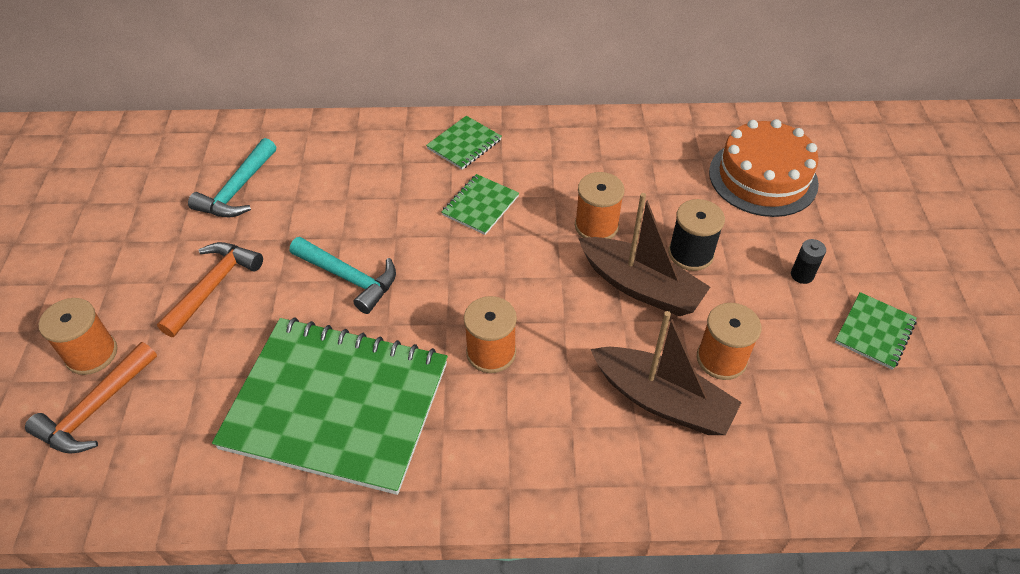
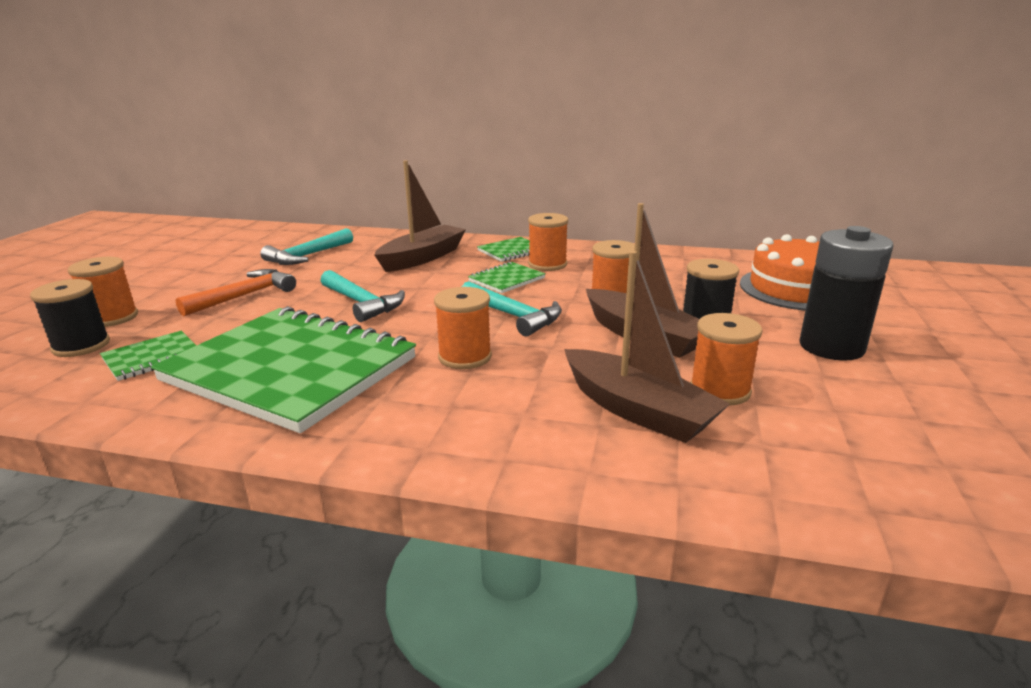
camera: 15 degrees right, 25 degrees down
orange hammer [25,342,157,454] -> black spool [30,279,110,357]
black battery [791,239,826,284] -> black battery [799,226,893,361], size x2.36
green notebook [835,292,917,370] -> green notebook moved to [100,331,197,381]
none -> brown boat [374,160,466,272]
none -> turquoise hammer [462,281,562,336]
none -> orange spool [528,213,568,271]

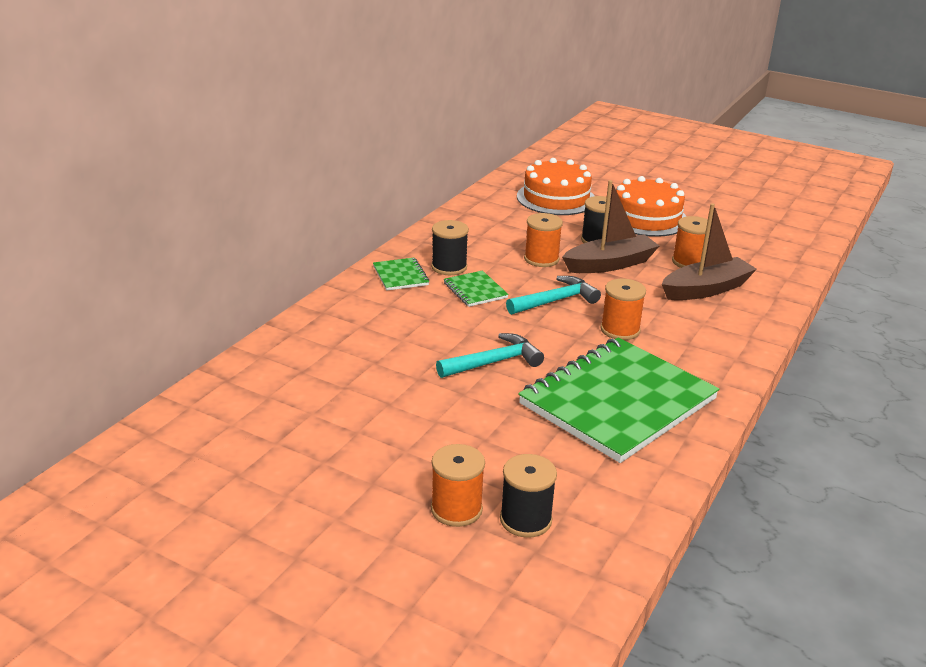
camera: 75 degrees left, 5 degrees up
green notebook [100,331,197,381] -> none
orange hammer [176,269,296,316] -> none
turquoise hammer [260,228,353,265] -> none
brown boat [374,160,466,272] -> none
orange spool [528,213,568,271] -> black spool [431,220,469,275]
black battery [799,226,893,361] -> orange cake [616,176,687,237]

